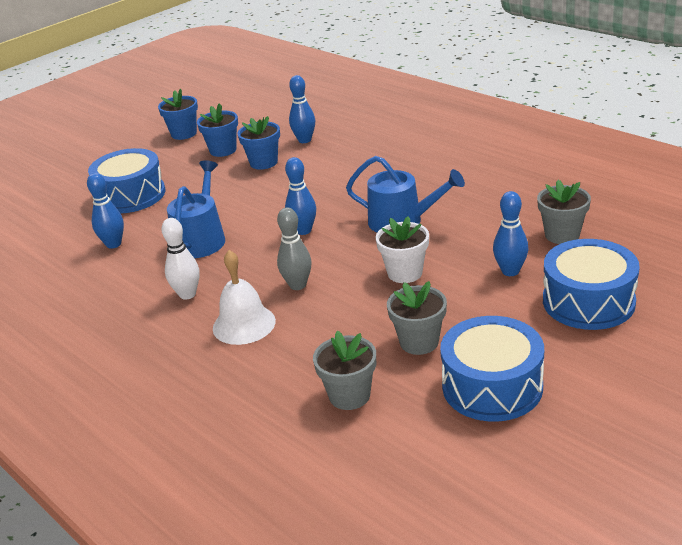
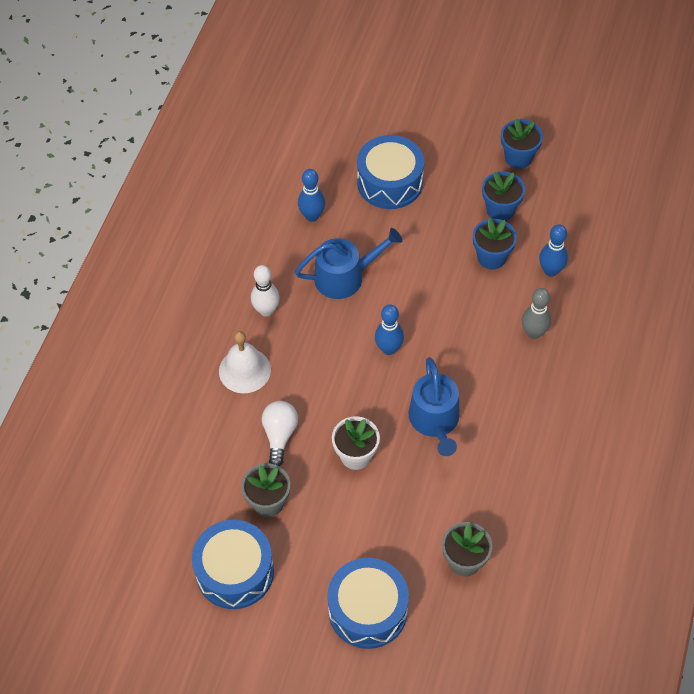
camera: 60 degrees right, 25 degrees up
grey bowling pin [277,207,312,290] -> grey bowling pin moved to [522,288,551,339]
grey flower pot [313,331,376,410] -> none
blue bowling pin [493,191,529,276] -> none
none -> white light bulb [262,401,298,466]

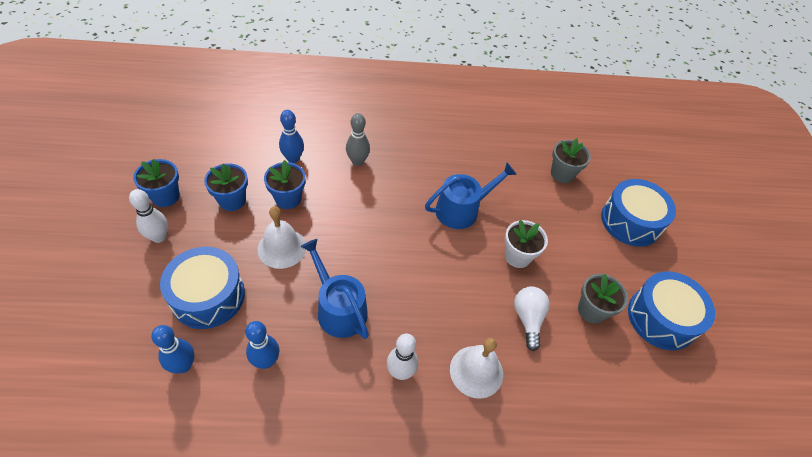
camera: 115 degrees left, 5 degrees down
white light bulb [262,401,298,466] -> white light bulb turned 105 degrees clockwise [514,286,550,351]
blue bowling pin [375,304,404,355] -> blue bowling pin moved to [151,325,195,373]
none -> white bowling pin [129,189,168,243]
none -> white bell [257,206,306,269]

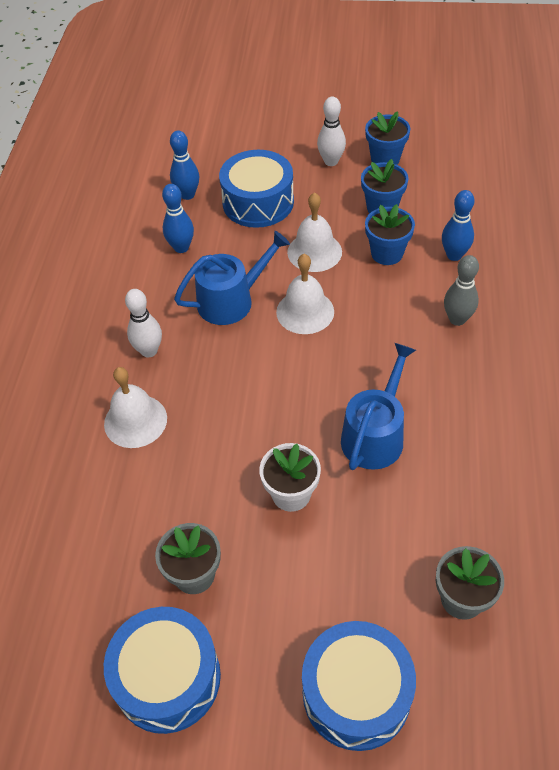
camera: 105 degrees right, 0 degrees up
blue watering can [425,163,517,229] -> blue watering can turned 135 degrees counterclockwise [341,343,416,470]
white light bulb [514,286,550,351] -> none
none -> white bell [276,254,334,334]

